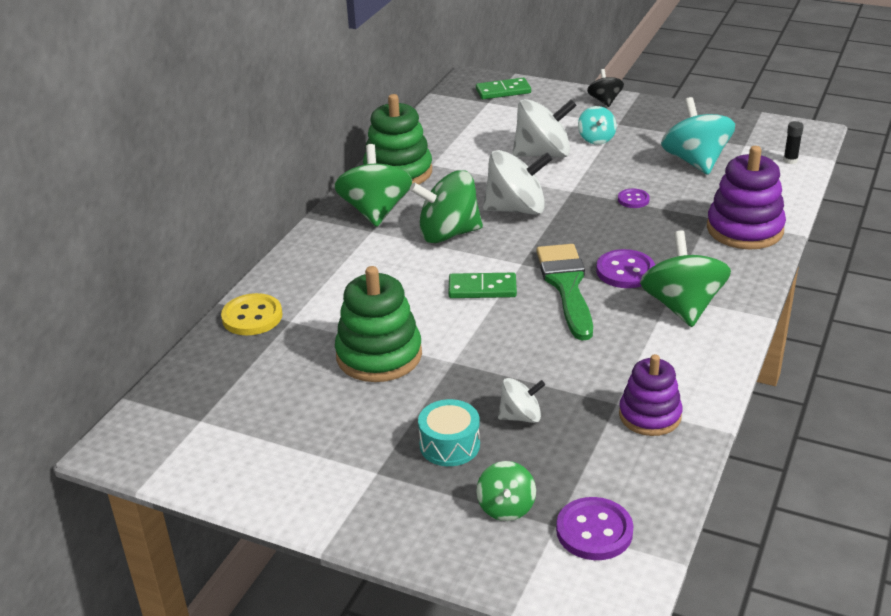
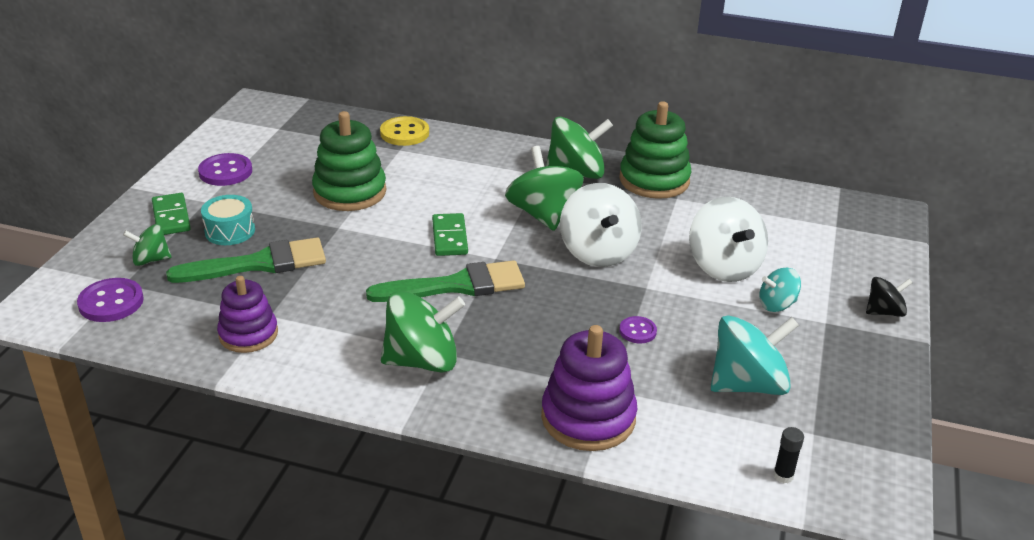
camera: 80 degrees right, 0 degrees up
green domino [476,78,531,99] -> green domino moved to [152,193,191,235]
white spinning top [498,378,545,423] -> green brush [166,237,326,283]
purple button [596,249,655,288] -> purple button moved to [198,153,252,186]

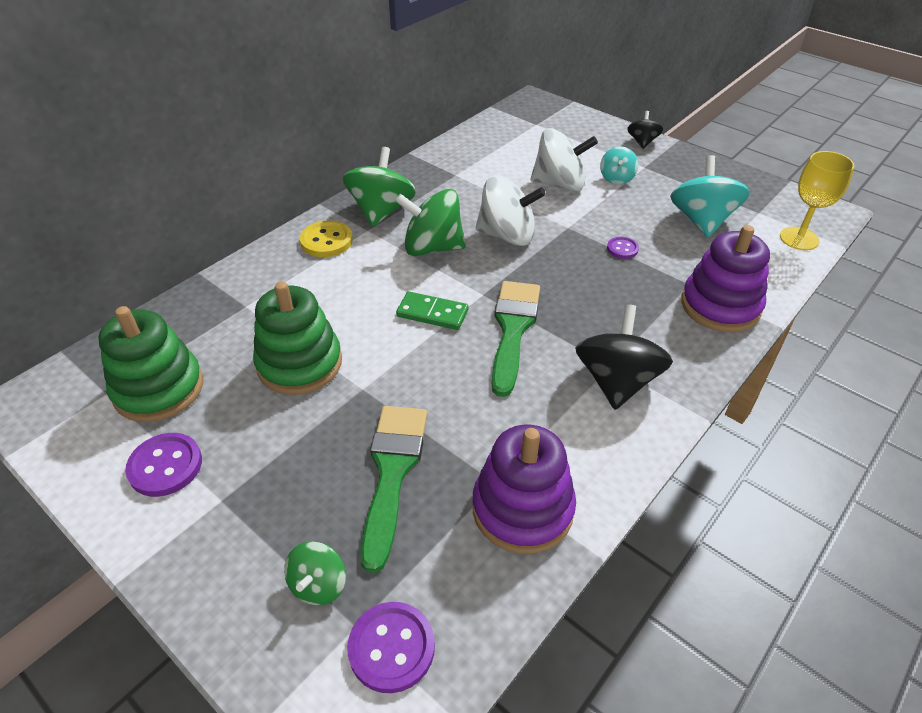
camera: 65 degrees left, 10 degrees up
green domino [152,193,191,235] -> none
turquoise drum [201,195,255,245] -> none
purple stacking toy [217,276,278,353] -> purple stacking toy [473,425,576,554], size x1.50
yellow button [380,116,429,146] -> yellow button moved to [300,221,353,257]
green spinning top [381,291,465,373] -> black spinning top [575,304,673,410]
green stacking toy [619,101,691,199] -> green stacking toy moved to [98,306,203,422]
black glue stick [773,427,804,483] -> yellow goblet [780,151,855,250]

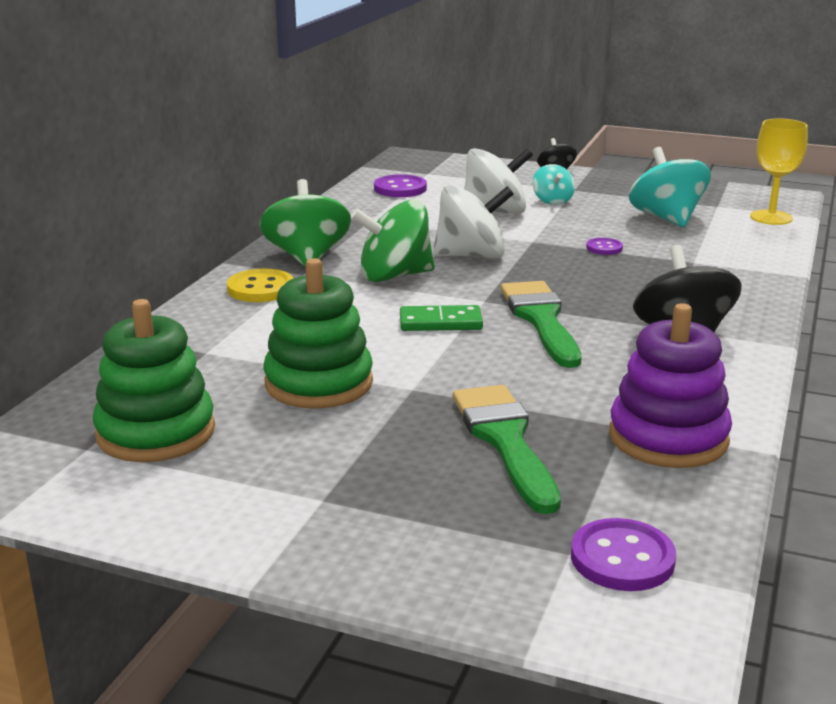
camera: 20 degrees left, 20 degrees down
purple button [125,433,202,497] -> purple button moved to [374,174,427,197]
green spinning top [284,541,346,605] -> none
purple stacking toy [681,225,770,332] -> none

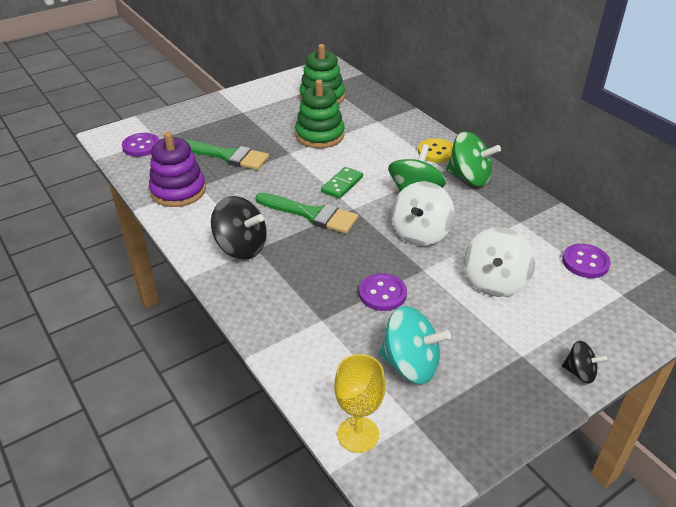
camera: 125 degrees right, 15 degrees up
turquoise spinning top [533,164,575,205] -> none
purple button [586,238,623,255] -> purple button [359,273,407,311], size x1.69

